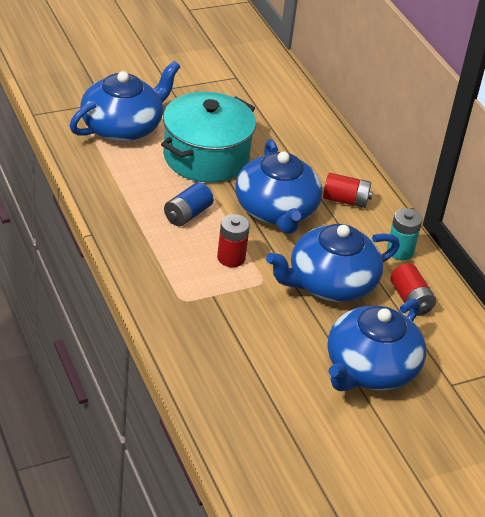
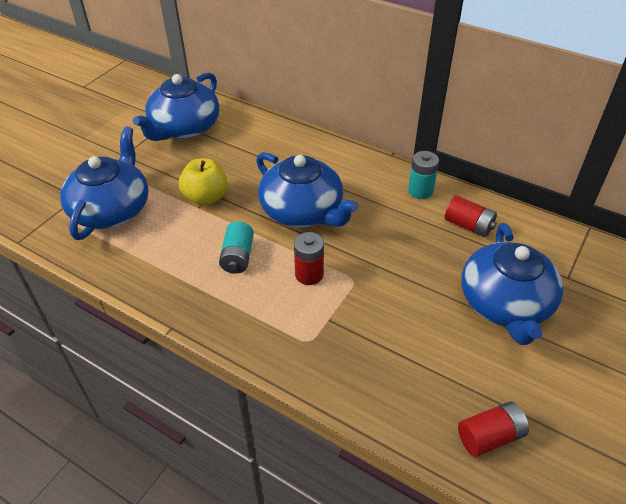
camera: 30 degrees left, 5 degrees up
turquoise pot [161,92,256,183] -> yellow apple [179,158,228,205]
blue battery [164,182,214,226] -> turquoise battery [219,221,254,274]
blue teapot [266,224,400,302] -> blue teapot moved to [133,73,220,141]
red battery [323,173,373,208] -> red battery moved to [458,402,529,457]

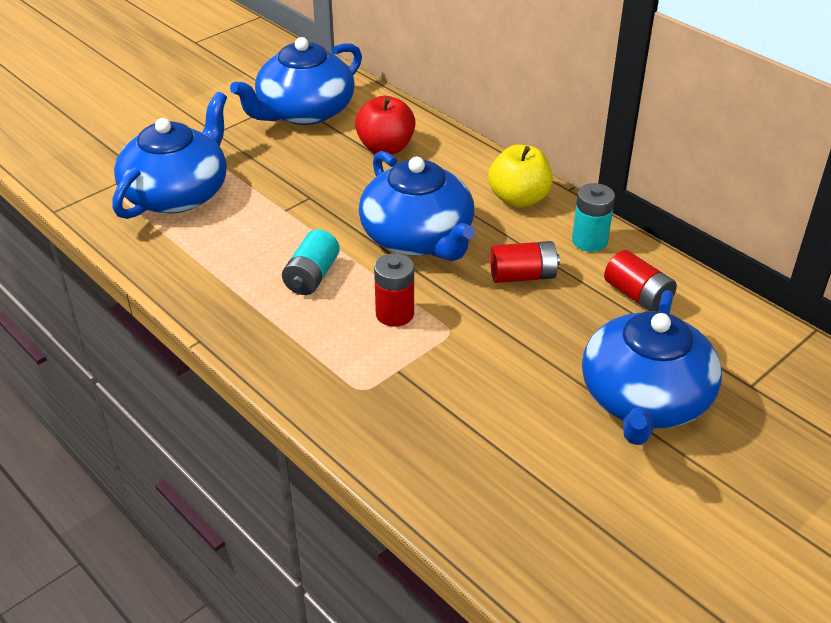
camera: 15 degrees right, 5 degrees down
yellow apple [179,158,228,205] -> yellow apple moved to [488,145,553,208]
red battery [458,402,529,457] -> red battery moved to [490,241,560,283]
none -> red apple [355,96,416,155]

